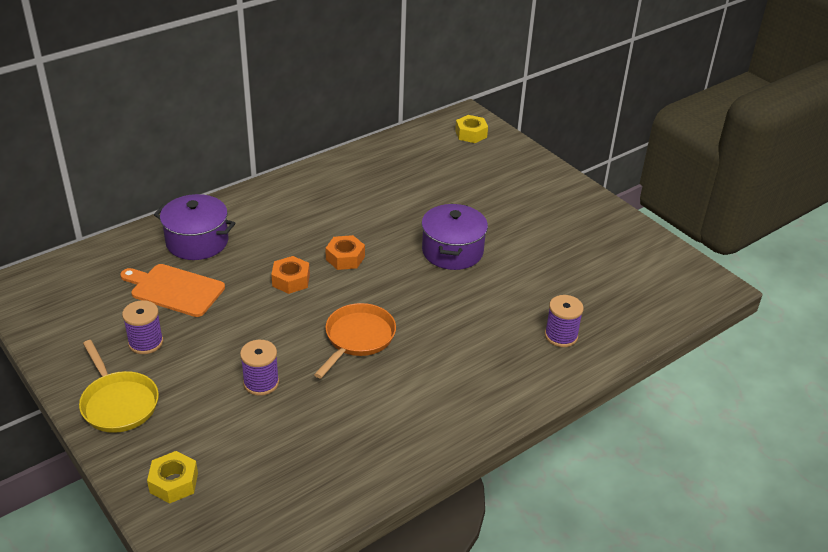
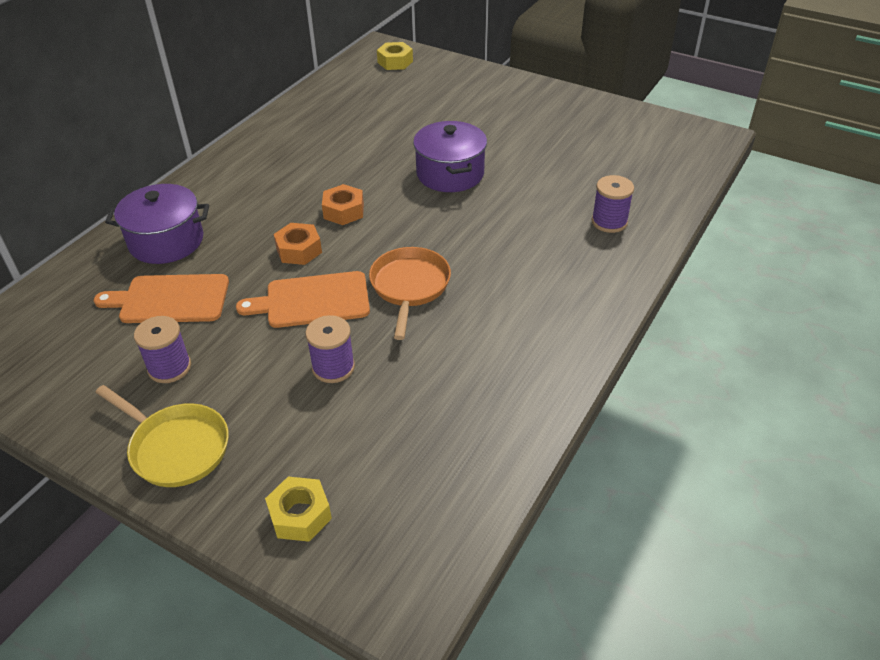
camera: 20 degrees left, 5 degrees up
none -> orange cutting board [236,271,370,328]

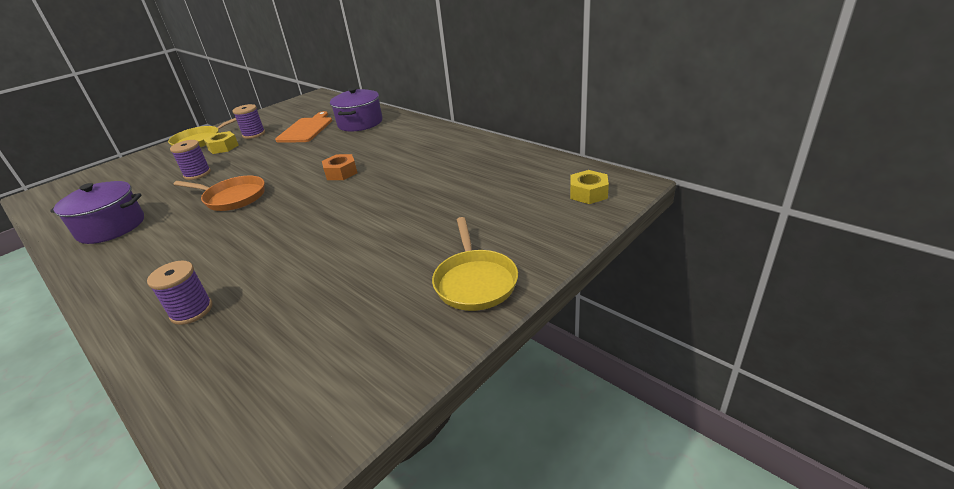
camera: 105 degrees right, 10 degrees down
orange cutting board [236,271,370,328] -> none
yellow nut [265,477,332,542] -> yellow nut moved to [204,131,239,154]
orange nut [274,223,322,265] -> none
purple pot [413,121,487,192] -> purple pot moved to [50,181,144,244]
none -> yellow pan [432,217,518,311]

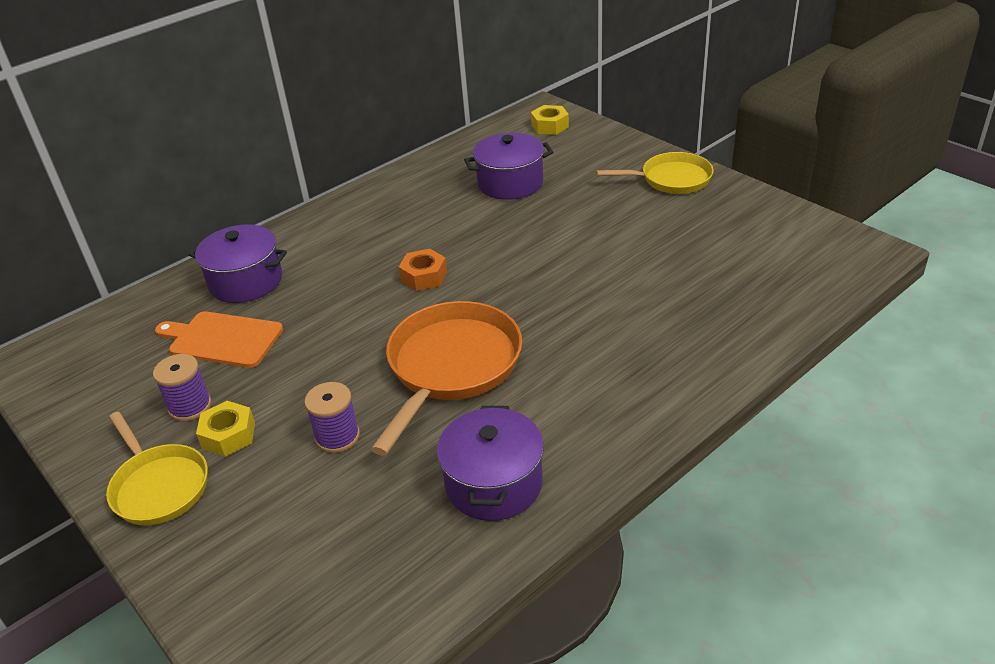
camera: 85 degrees left, 5 degrees up
purple spool [147,261,213,325] -> none
orange pan [173,176,265,211] -> orange pan [371,301,522,456], size x1.55
none -> purple pot [464,132,553,200]

